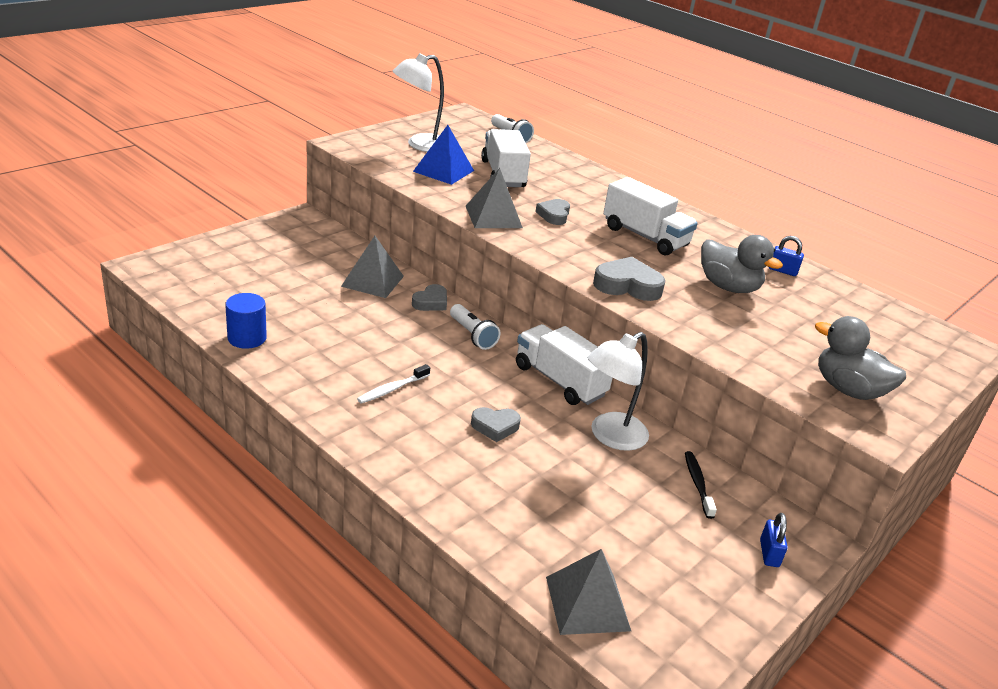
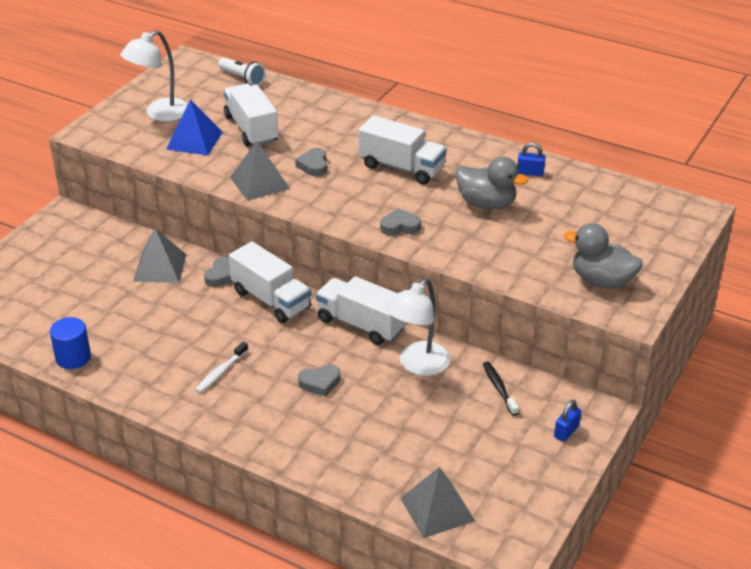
camera: 10 degrees left, 5 degrees up
white flashlight [450,304,501,350] -> white truck [229,241,311,323]
grey heart [593,257,665,301] -> grey heart [380,208,421,236], size x0.65
blue padlock [760,513,788,567] -> blue padlock turned 45 degrees clockwise [554,400,581,442]

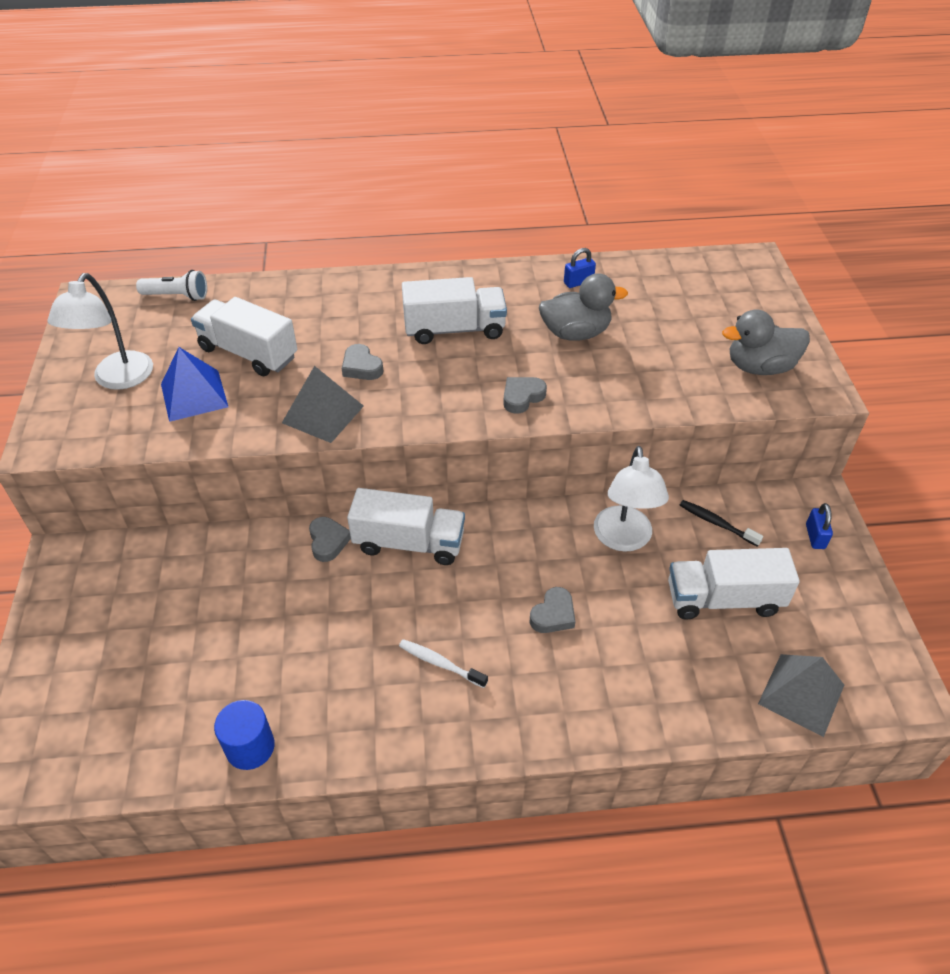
camera: 35 degrees left, 10 degrees up
grey pyramid [133,228,186,283] -> none
white toothbrush [195,342,248,393] -> white toothbrush turned 120 degrees clockwise [399,639,488,688]
white truck [316,276,407,345] -> white truck moved to [668,548,800,620]

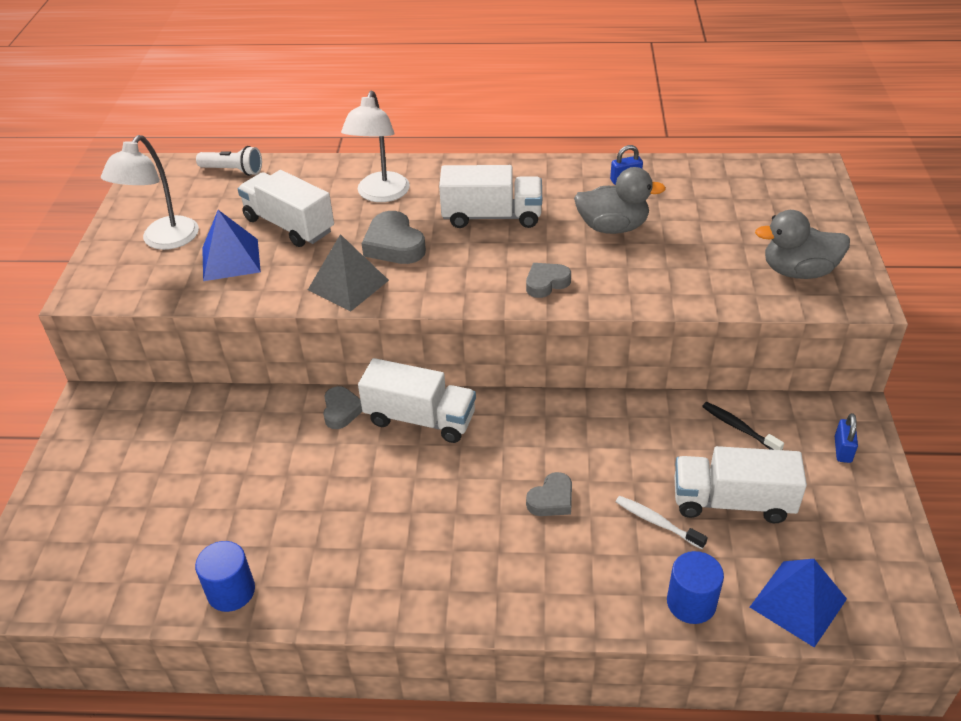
camera: 10 degrees right, 5 degrees down
grey heart [342,344,383,380] -> grey heart [361,211,426,264], size x1.54
white toothbrush [399,639,488,688] -> white toothbrush moved to [616,496,708,549]
white lamp [594,446,669,552] -> white lamp moved to [341,90,410,202]
grey pyramid [758,654,844,737] -> blue pyramid [750,559,847,648]
none -> blue cylinder [667,551,724,624]

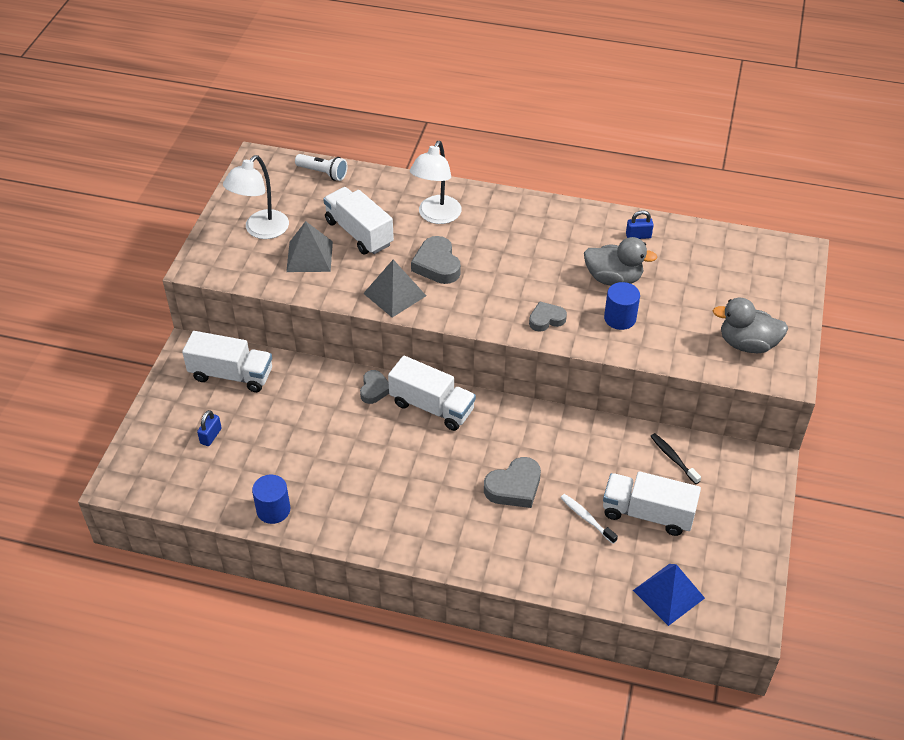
camera: 10 degrees right, 5 degrees up
blue pyramid [202,210,261,281] -> grey pyramid [286,221,333,272]
white truck [439,165,542,228] -> white truck moved to [182,331,272,392]
grey heart [526,472,572,516] -> grey heart [484,457,541,508], size x1.54
blue cylinder [667,551,724,624] -> blue cylinder moved to [604,282,640,330]
blue padlock [835,413,858,463] -> blue padlock moved to [197,410,222,446]

